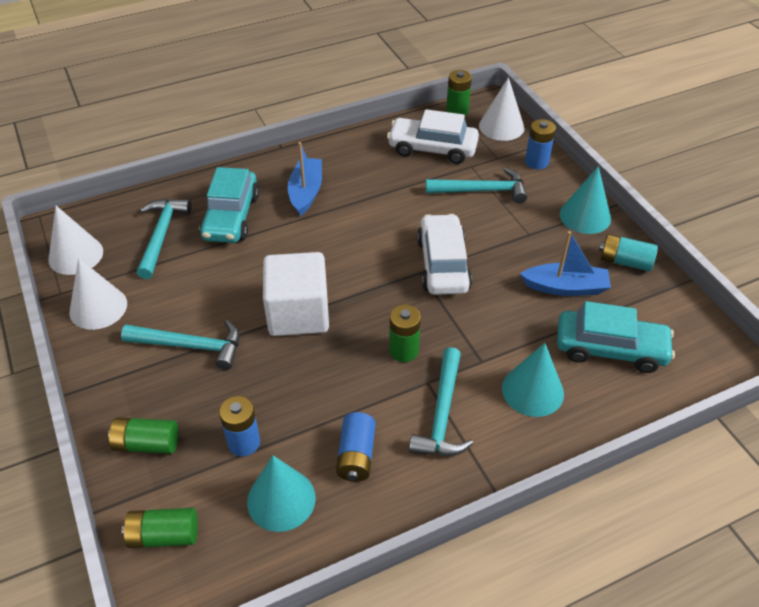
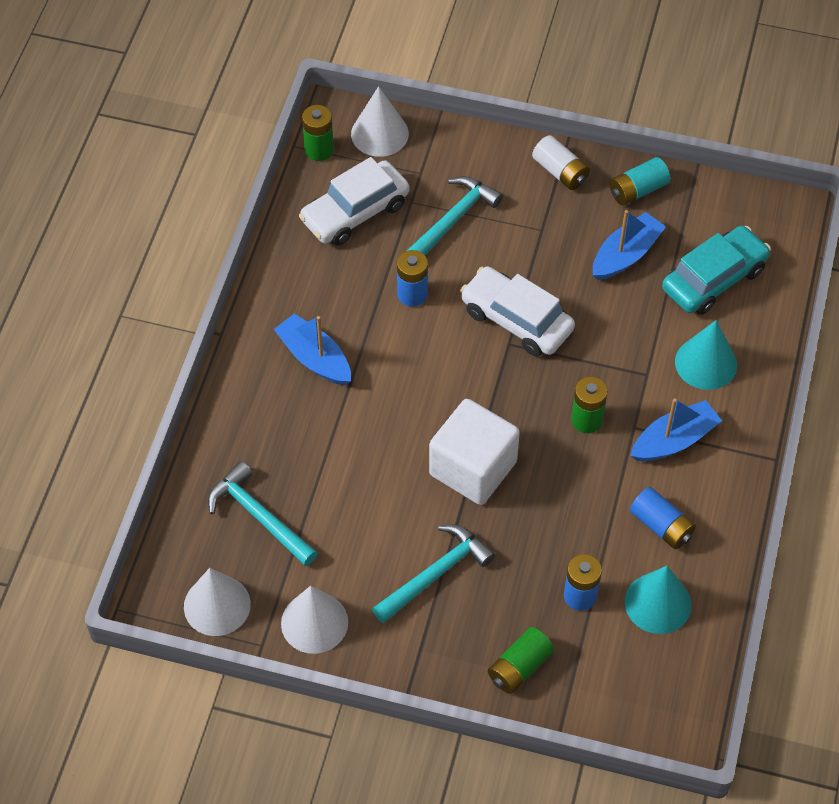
camera: 50 degrees left, 10 degrees up
green battery [122,508,198,548] -> none
turquoise car [200,167,259,243] -> none
turquoise hammer [409,347,473,456] -> blue boat [630,398,722,461]
blue battery [525,119,556,169] -> blue battery moved to [397,250,428,307]
turquoise cone [560,166,611,234] -> white battery [532,135,590,190]

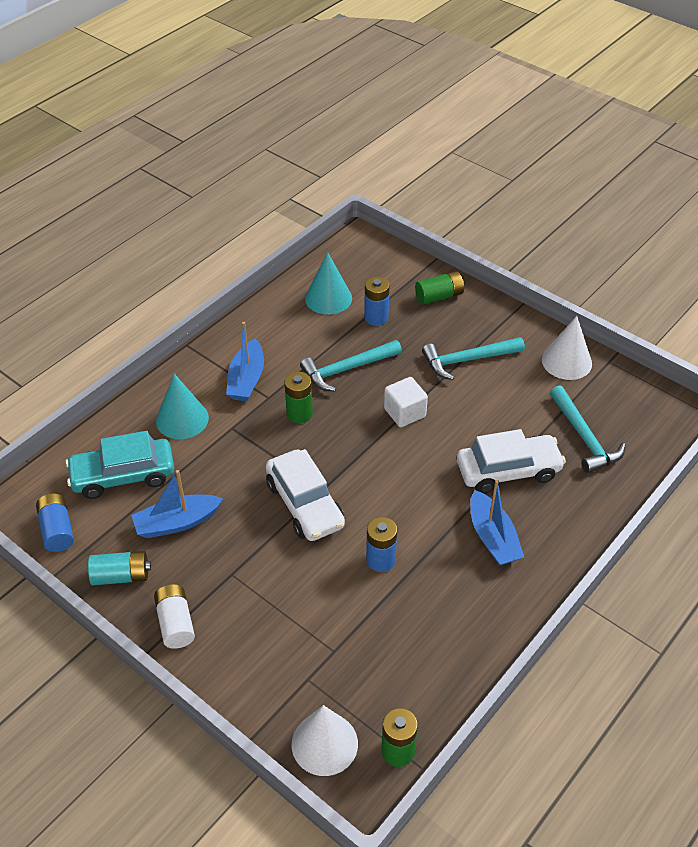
camera: 155 degrees left, 10 degrees down
white cone [184,568,251,636] -> none
white car [299,157,409,246] -> white car moved to [457,429,566,493]
turquoise hammer [407,176,503,255] -> turquoise hammer moved to [300,340,402,392]
white cube [429,399,520,505] -> white cube [384,377,428,427], size x0.59
blue boat [630,398,722,461] -> blue boat turned 75 degrees counterclockwise [226,322,264,401]
blue battery [630,487,696,549] -> blue battery moved to [36,493,74,552]

